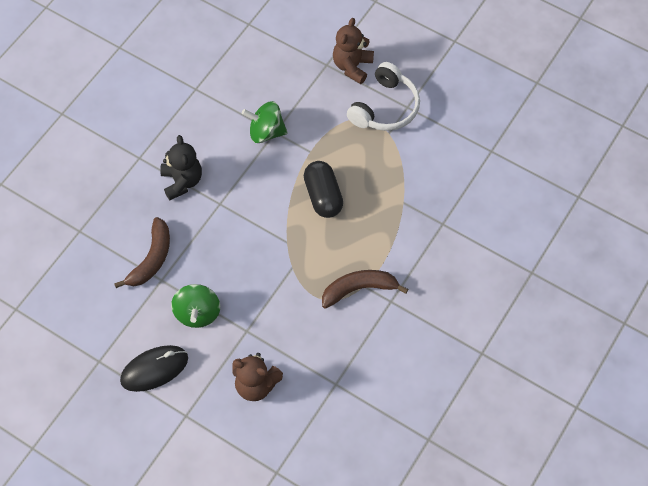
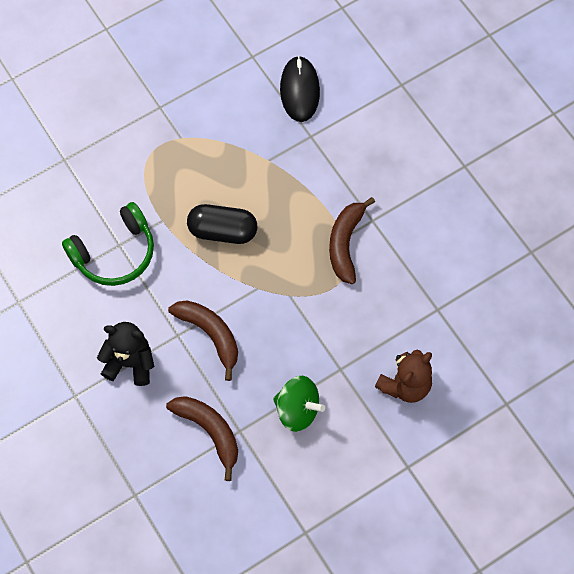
camera: 65 degrees left, 5 degrees up
black mouse [120,345,188,392] -> black mouse moved to [280,56,320,122]
green spinning top [242,101,288,143] -> green headphones [62,202,154,286]
brown teddy bear [333,18,374,84] -> none
white headphones [347,62,420,131] -> none
none -> brown banana [168,300,238,381]

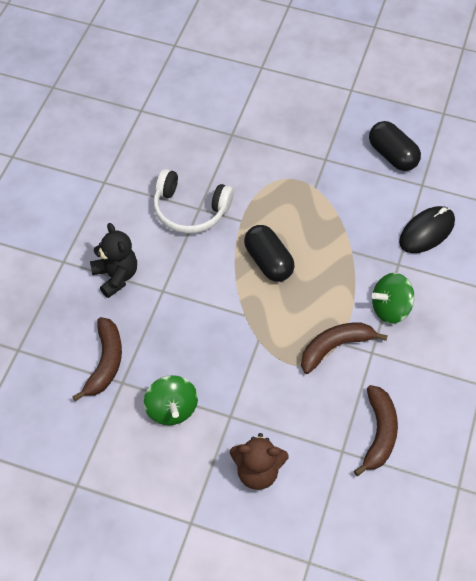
camera: 50 degrees right, 10 degrees down
green headphones [62,202,154,286] -> white headphones [153,169,234,234]
brown banana [168,300,238,381] -> brown banana moved to [354,385,398,476]
none -> black capsule [369,121,421,171]
none -> green spinning top [371,273,414,324]

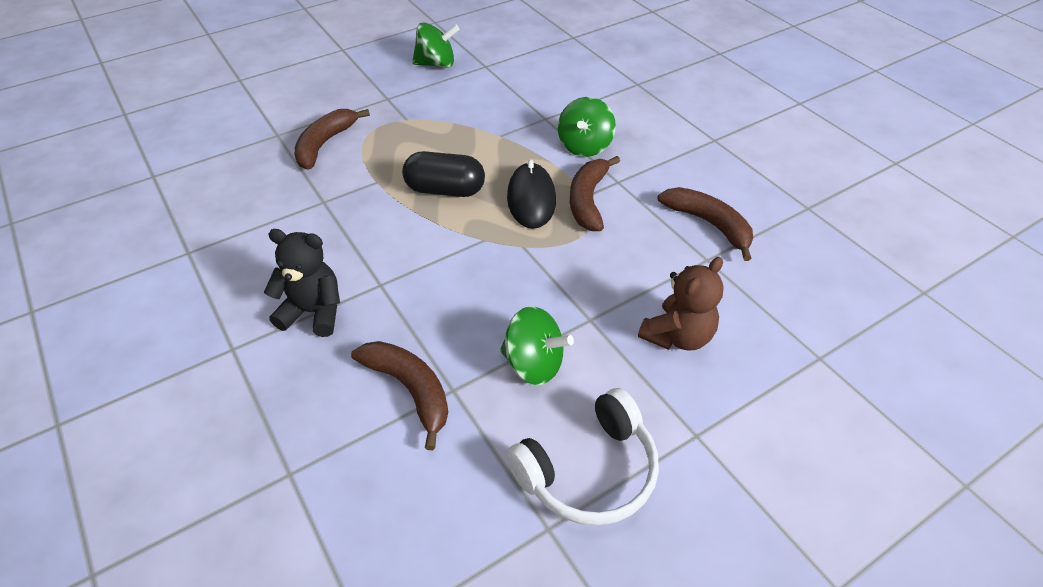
camera: 50 degrees left, 10 degrees down
white headphones [153,169,234,234] -> white headphones moved to [507,388,659,526]
black capsule [369,121,421,171] -> green spinning top [412,22,460,68]
black mouse [399,206,455,253] -> black mouse moved to [507,159,556,229]
none -> brown banana [294,109,370,169]

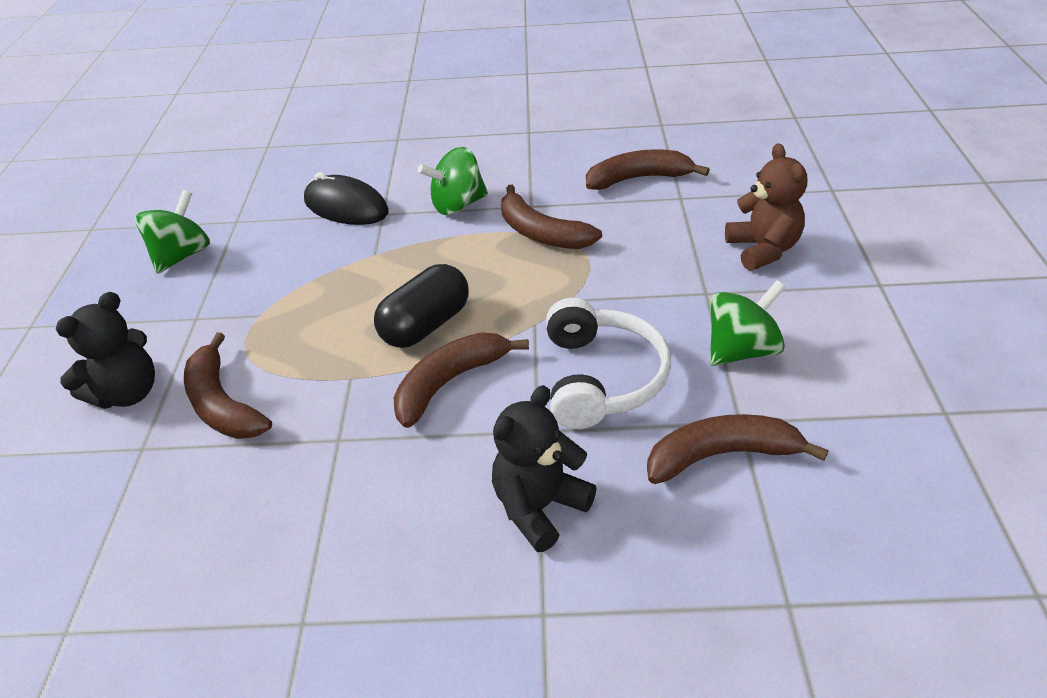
camera: 55 degrees left, 5 degrees down
black mouse [507,159,556,229] -> black mouse moved to [304,172,389,225]
white headphones [507,388,659,526] -> white headphones moved to [546,298,671,429]
green spinning top [558,97,616,157] -> green spinning top turned 105 degrees clockwise [418,147,488,215]
none -> black teddy bear [56,292,155,409]
none -> brown banana [394,333,529,428]

